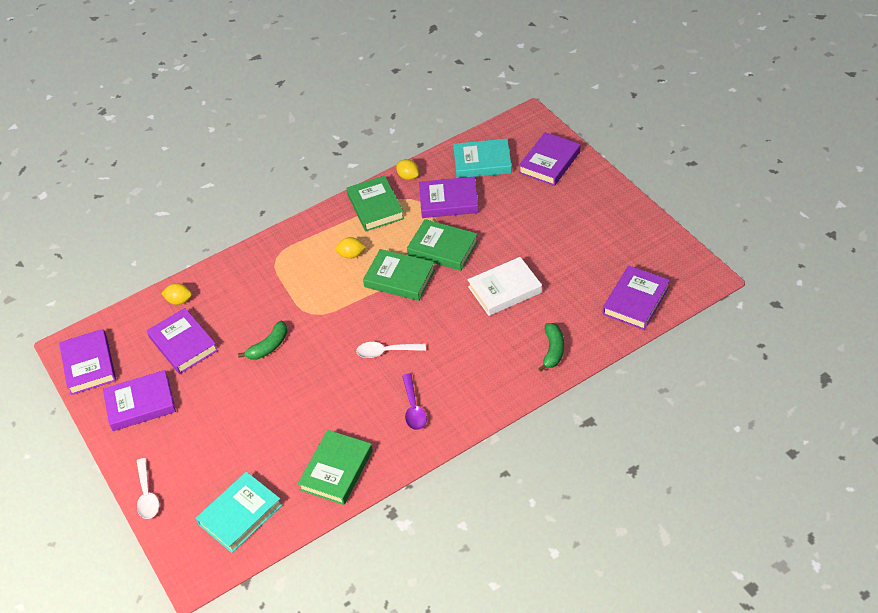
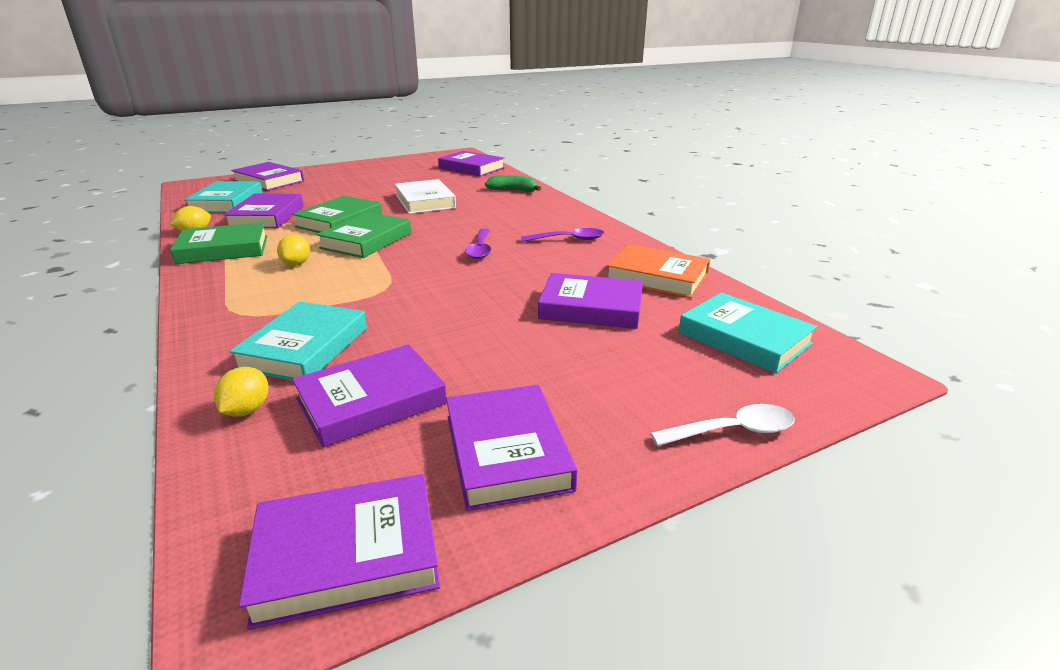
camera: 90 degrees left, 20 degrees down
green banana [238,321,287,360] -> none
green book [298,430,373,505] -> orange book [607,244,710,298]
white spoon [356,342,426,358] -> purple spoon [465,229,491,259]
none -> turquoise book [229,301,367,381]
none -> purple book [538,273,643,329]

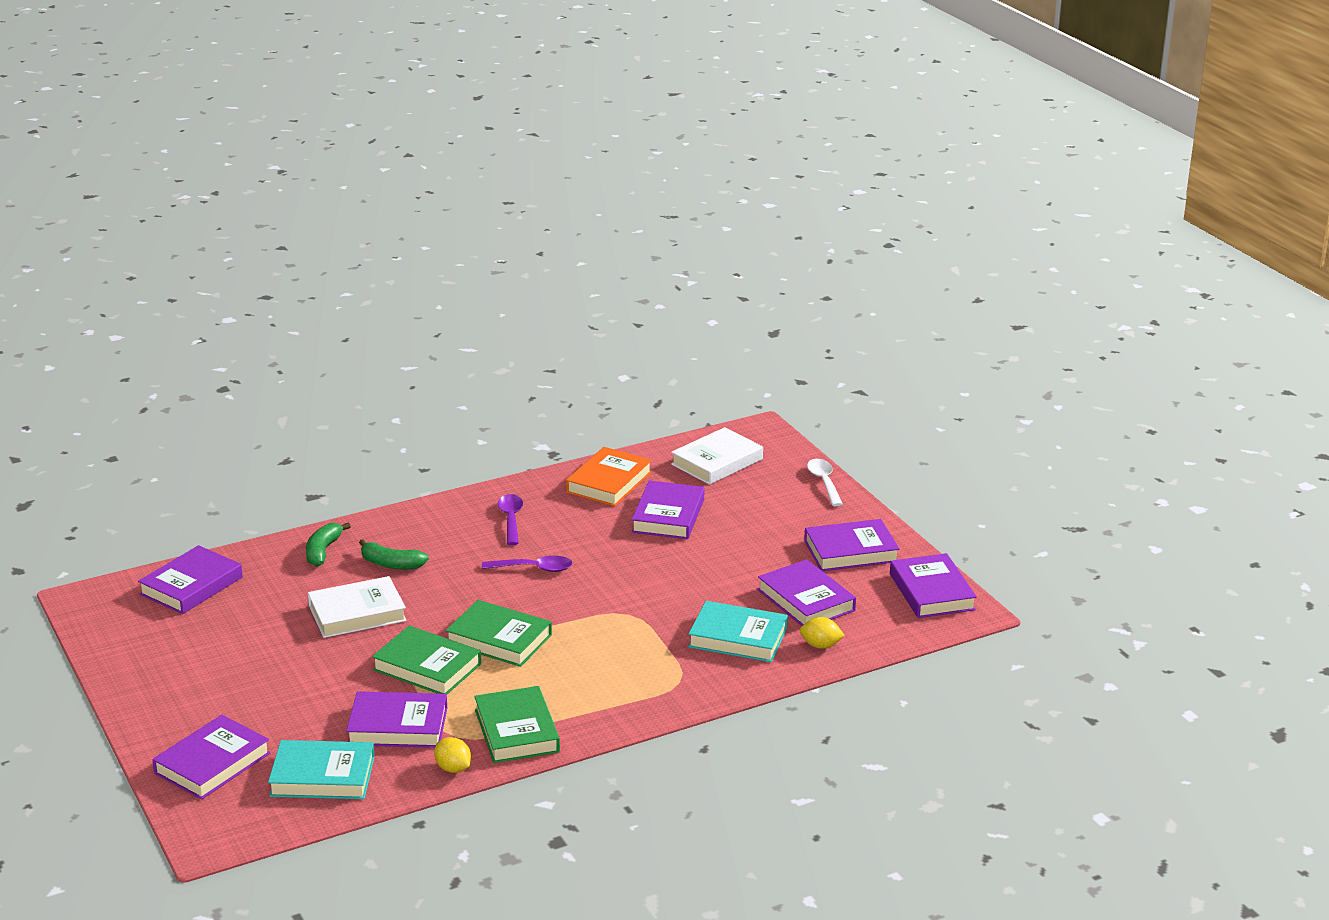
camera: 90 degrees left, 0 degrees up
yellow lemon [277,235,310,266] -> none
turquoise book [679,292,817,373] -> white book [671,427,763,485]
none -> green banana [359,539,429,569]

